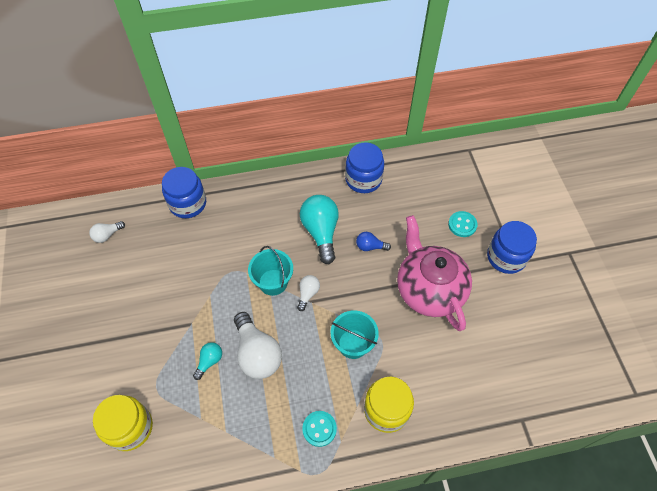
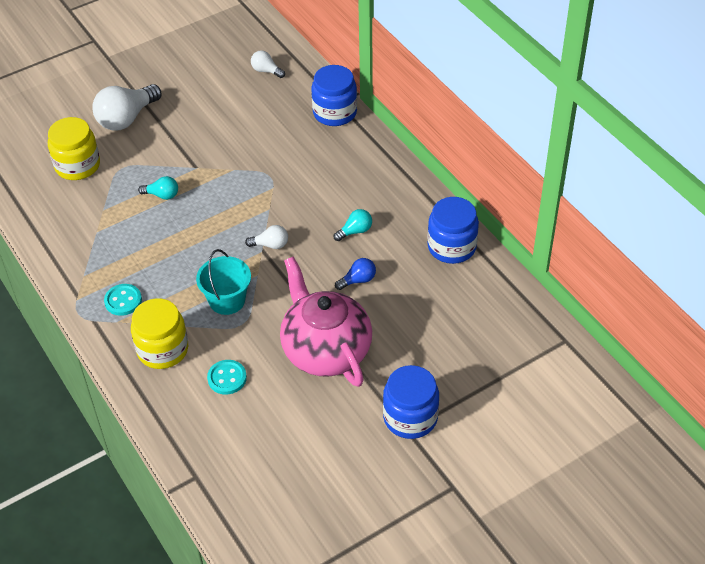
camera: 70 degrees right, 10 degrees down
white light bulb [234,312,282,379] -> white light bulb moved to [93,84,161,130]
turquoise bucket [248,246,293,296] -> none
turquoise light bulb [300,195,339,264] -> turquoise light bulb [334,209,372,241], size x0.50
blue light bulb [356,232,391,251] -> blue light bulb turned 75 degrees clockwise [335,258,376,290]
pink teapot [397,215,472,331] -> pink teapot turned 75 degrees counterclockwise [280,257,372,387]
turquoise button [448,211,478,237] -> turquoise button moved to [207,360,247,395]

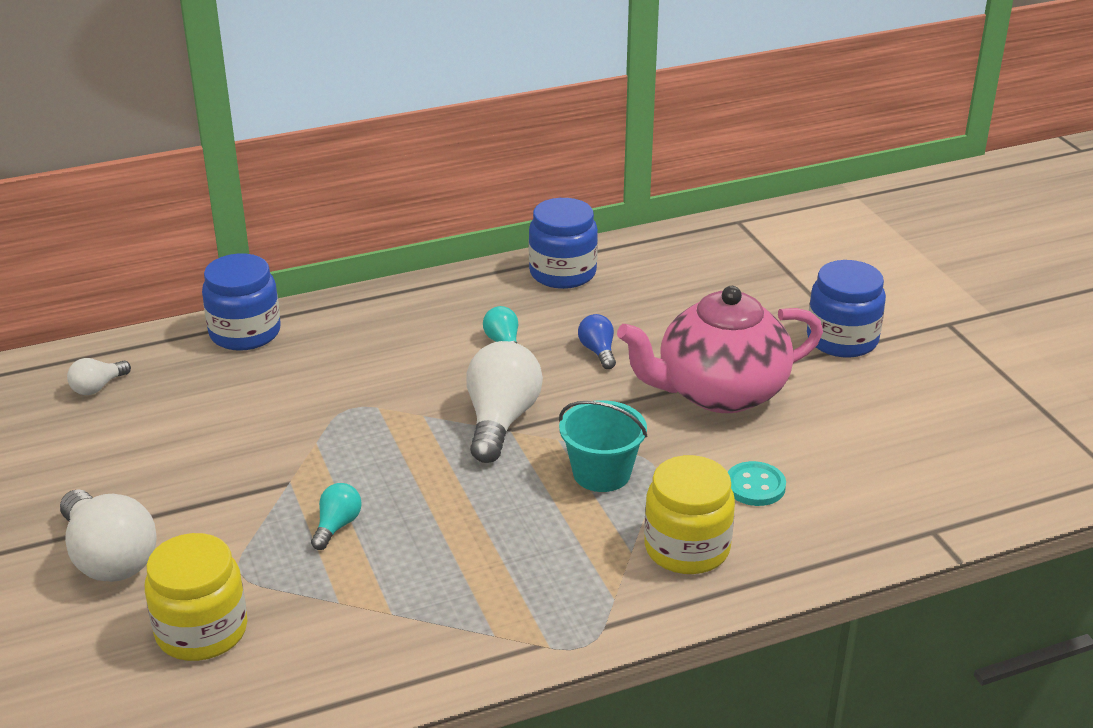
camera: 80 degrees left, 15 degrees down
turquoise button [104,284,142,316] -> none
white light bulb [245,225,288,249] -> white light bulb [466,341,543,463], size x1.99

